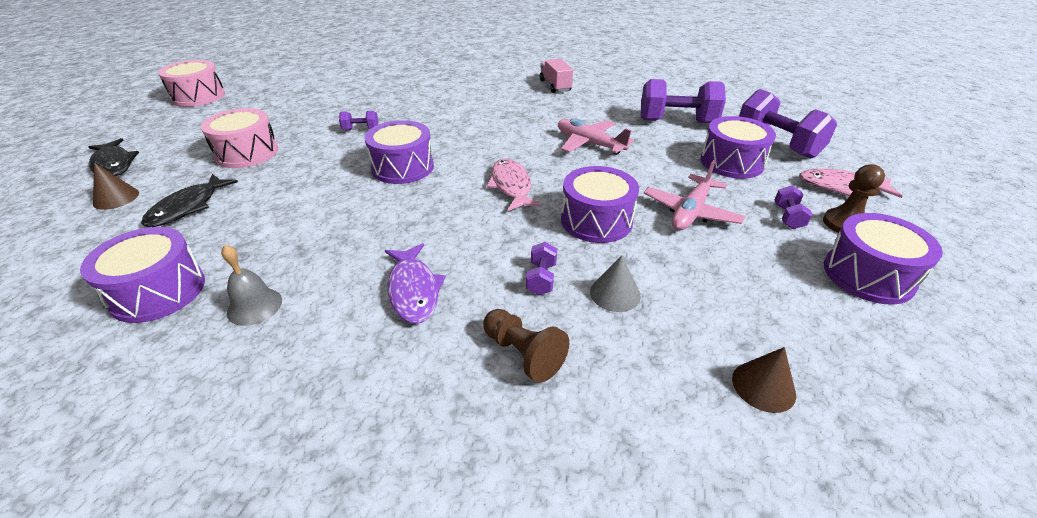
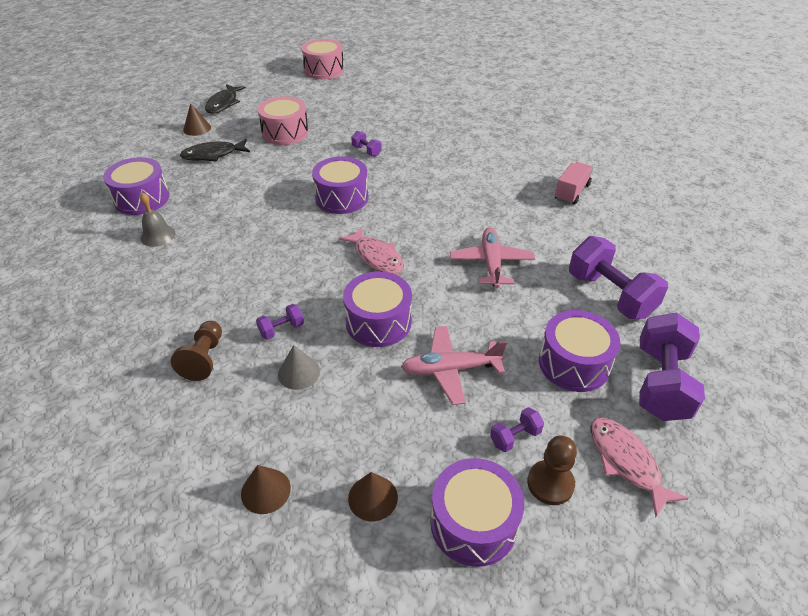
camera: 50 degrees right, 5 degrees up
purple fish [385,243,446,323] -> none
pink fish [487,159,542,211] -> pink fish turned 105 degrees clockwise [339,227,404,275]
none -> brown cone [348,472,398,521]

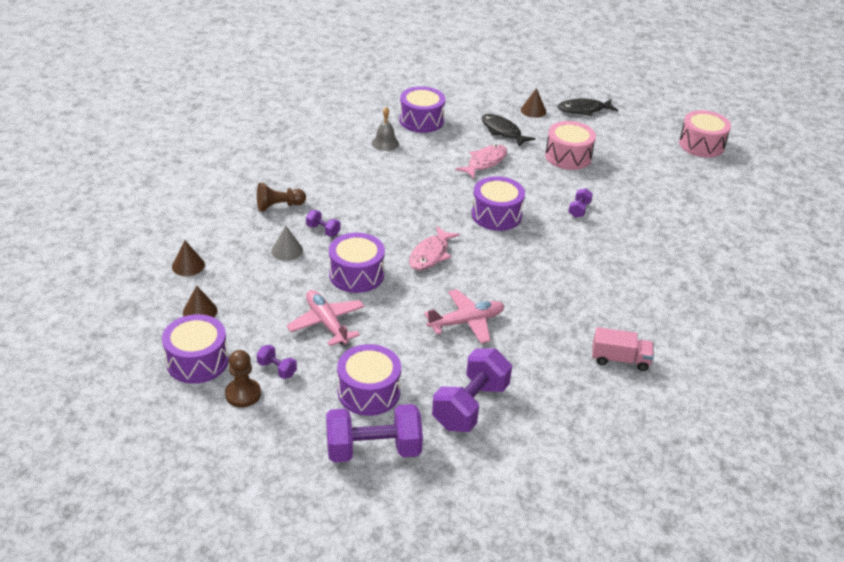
camera: 65 degrees right, 5 degrees down
pink fish [590,418,689,517] -> pink fish moved to [455,145,507,178]

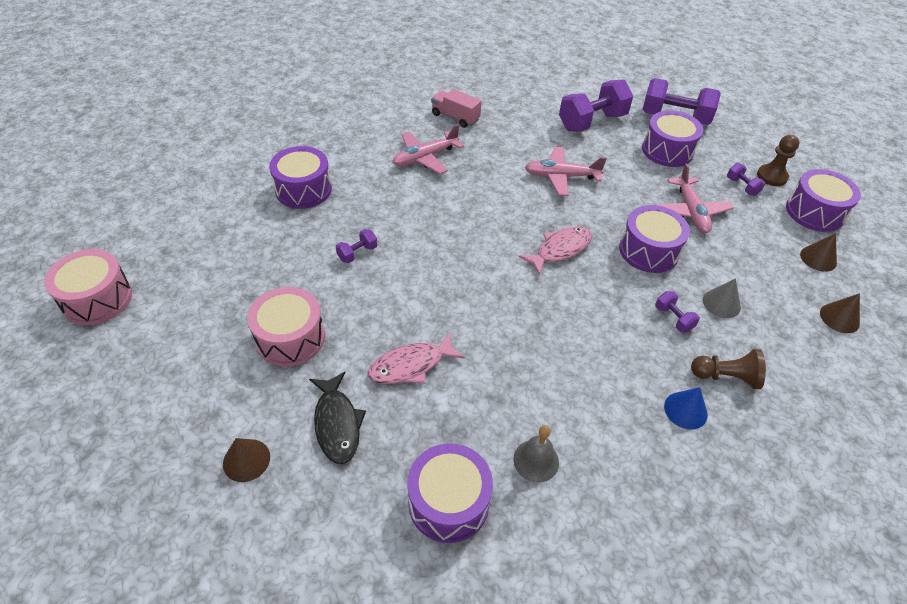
camera: 155 degrees left, 10 degrees up
purple drum [472,176,525,231] -> purple drum moved to [269,146,332,209]
black fish [557,98,618,116] -> none
none -> pink plane [392,124,464,174]
none -> blue cone [664,387,708,430]

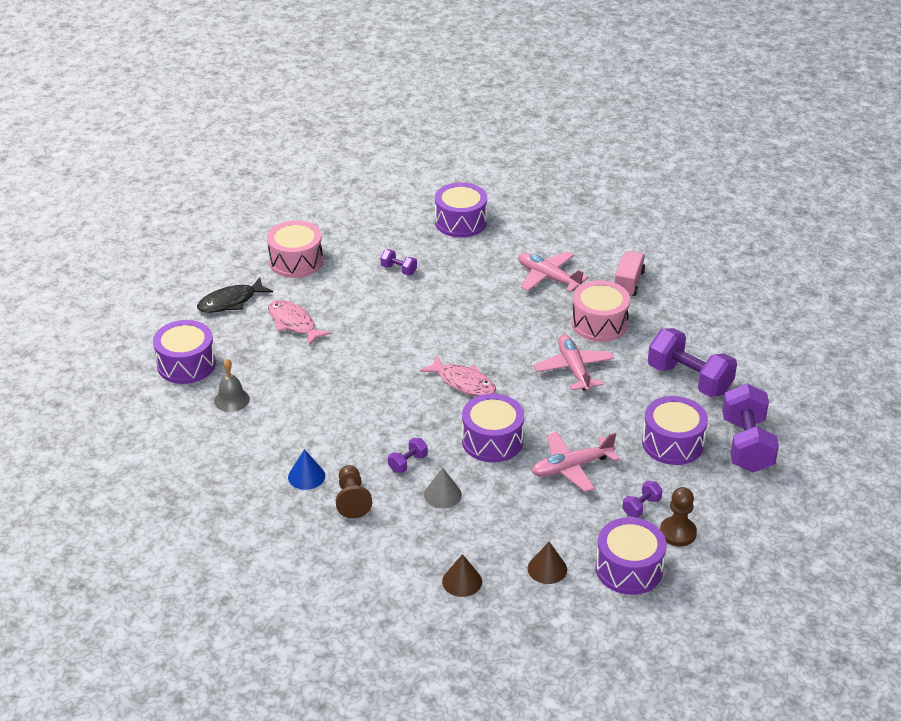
camera: 75 degrees right, 10 degrees down
pink drum [44,249,132,325] -> pink drum moved to [571,280,630,342]
brown cone [223,438,270,482] -> none

